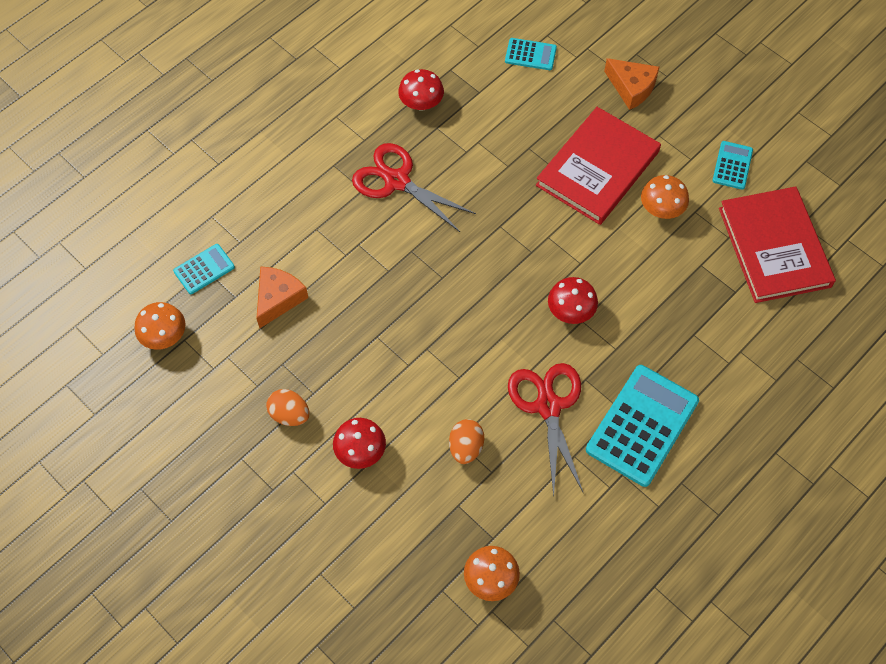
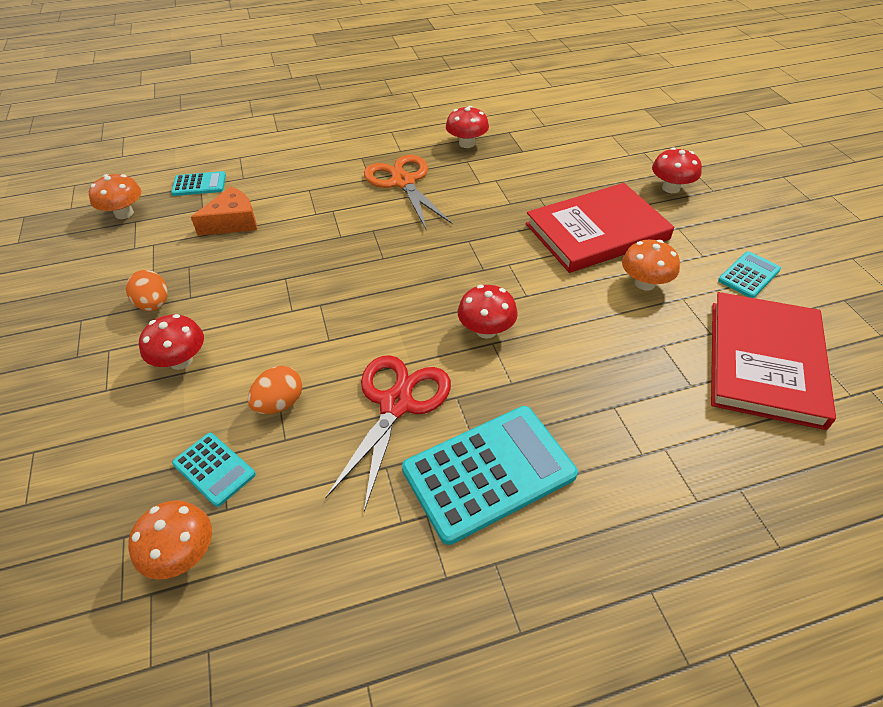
camera: 30 degrees right, 15 degrees down
red scissors [352,143,476,232] -> orange scissors [364,155,453,231]
turquoise calculator [505,38,557,70] -> turquoise calculator moved to [172,433,256,507]
orange cheese [604,58,659,110] -> red mushroom [652,148,702,193]

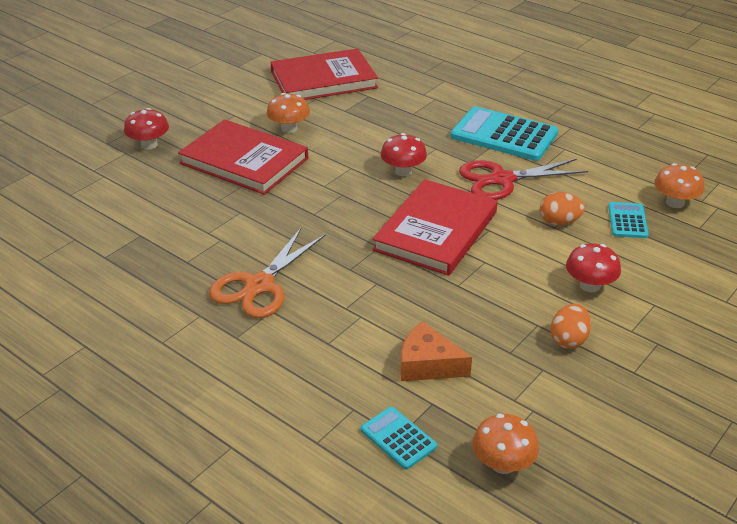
camera: 125 degrees left, 10 degrees down
red mushroom [446,106,489,148] -> none
turquoise calculator [718,251,781,298] -> none
none -> red book [372,179,498,276]

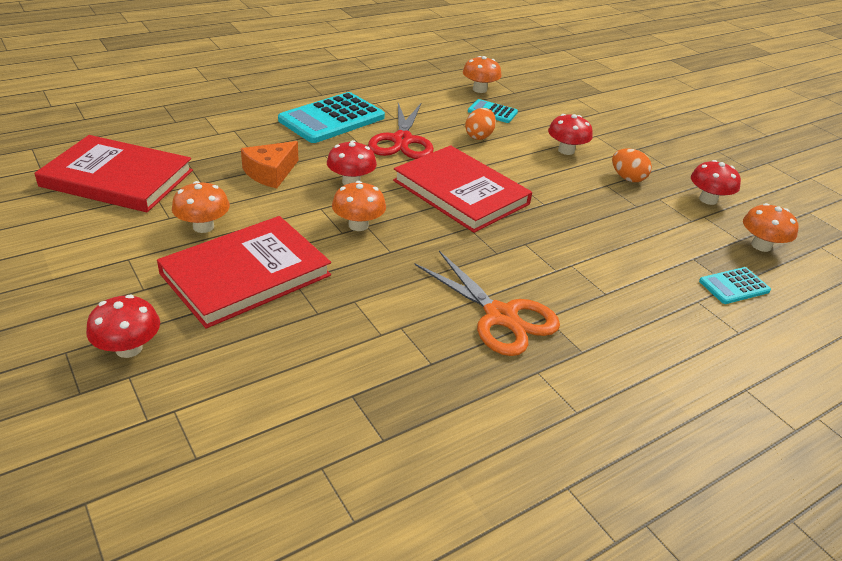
camera: 75 degrees left, 0 degrees up
red book [271,48,378,100] -> red book turned 75 degrees counterclockwise [34,135,193,212]
orange cheese [401,321,472,381] -> orange cheese moved to [241,141,298,188]
none -> orange mushroom [332,181,386,231]
none -> red mushroom [691,160,741,205]

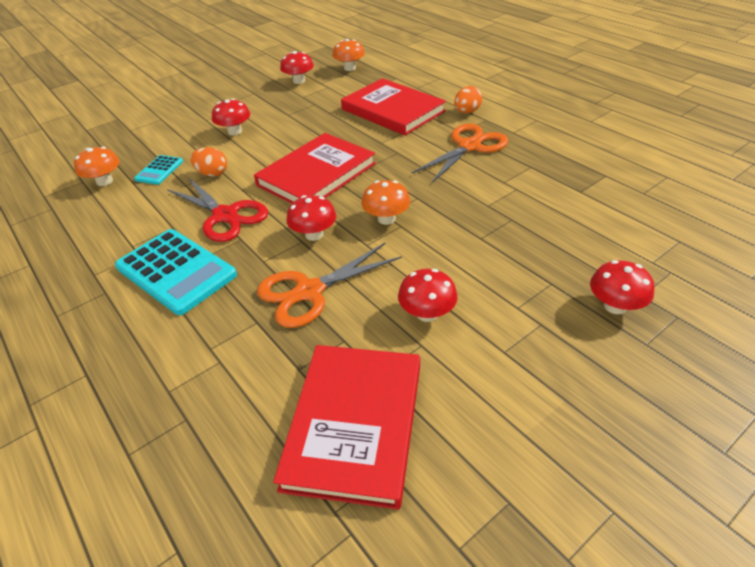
camera: 90 degrees left, 5 degrees up
red book [157,216,331,329] -> red book moved to [341,78,446,135]
orange mushroom [172,181,230,233] -> red mushroom [398,269,458,322]
orange cheese [241,141,298,188] -> orange scissors [257,243,402,328]
red scissors [368,103,434,159] -> red scissors turned 45 degrees clockwise [167,177,268,242]
orange egg [612,148,652,182] -> orange egg moved to [454,86,482,113]
turquoise calculator [699,267,771,304] -> none

